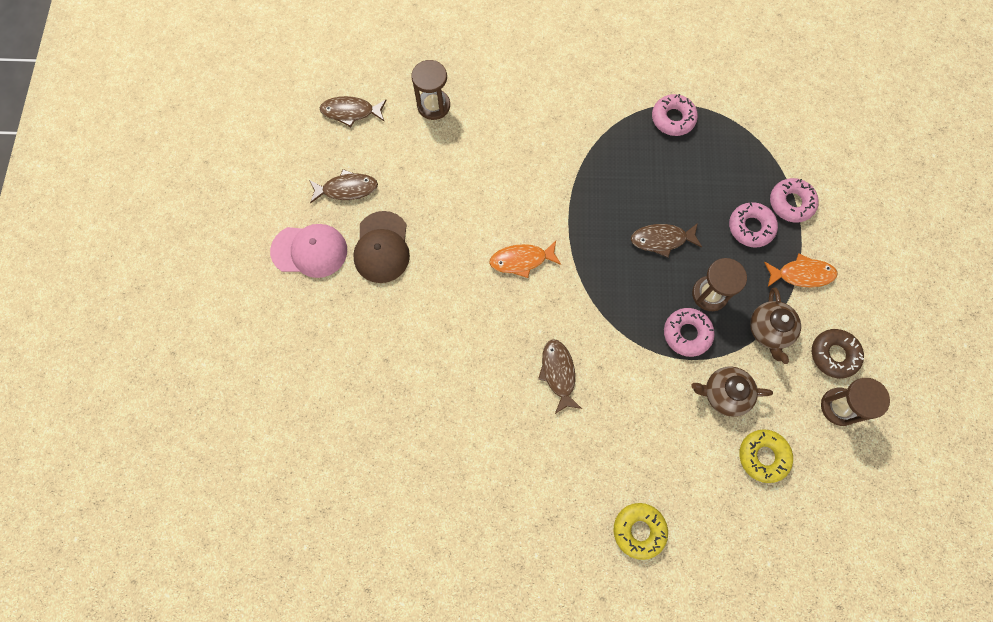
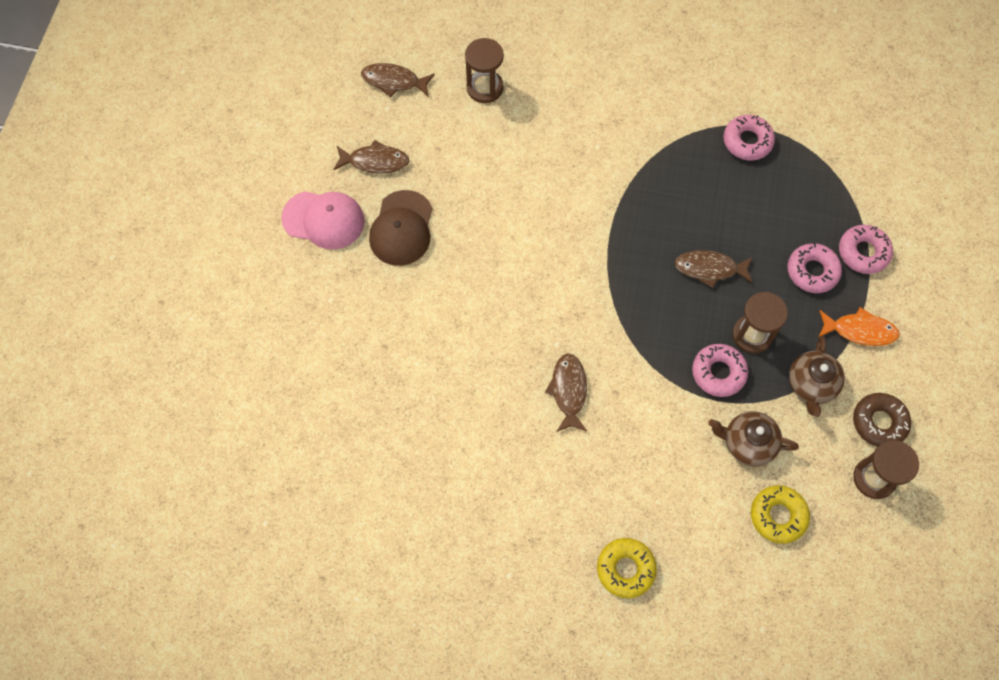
camera: 10 degrees right, 5 degrees down
orange fish [489,241,561,278] -> none

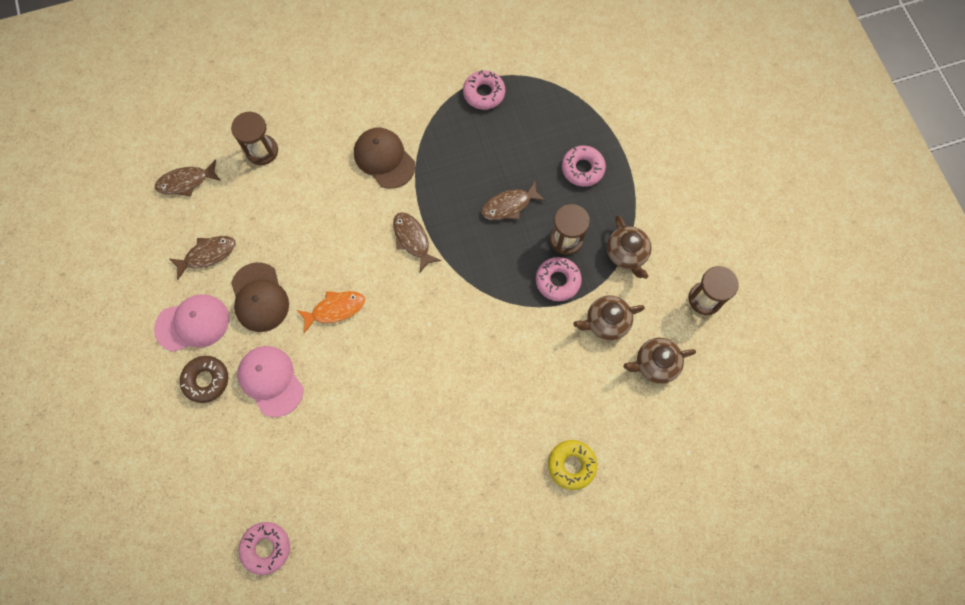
camera: 30 degrees left, 5 degrees up
brown fish [545,353,587,432] -> brown fish moved to [393,212,441,272]
yellow donut [751,485,810,544] -> brown teapot [623,338,696,384]
orange fish [818,307,900,346] -> orange fish moved to [297,291,365,333]
pink donut [839,225,893,274] -> pink donut moved to [238,522,290,575]
brown donut [853,393,911,447] -> brown donut moved to [180,356,228,403]
none -> pink cap [237,346,304,417]
none -> brown cap [354,128,415,189]

